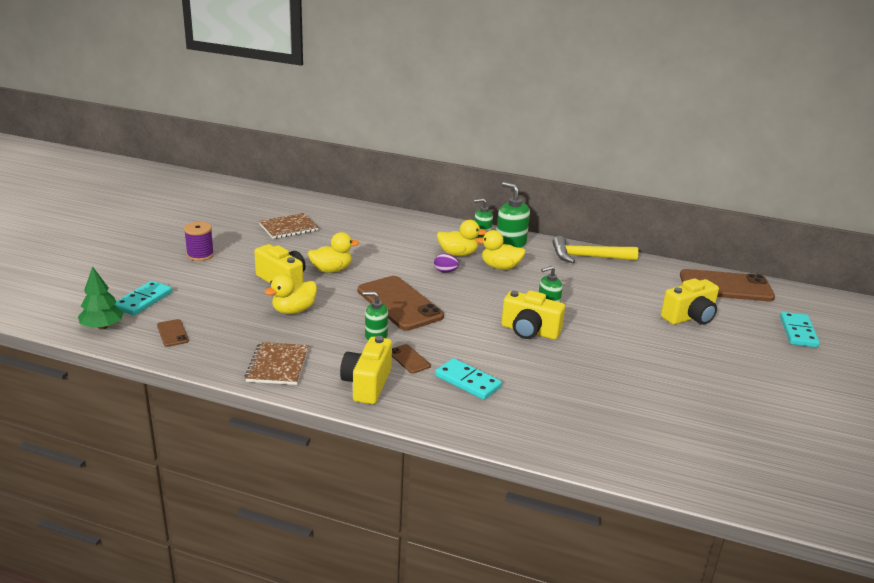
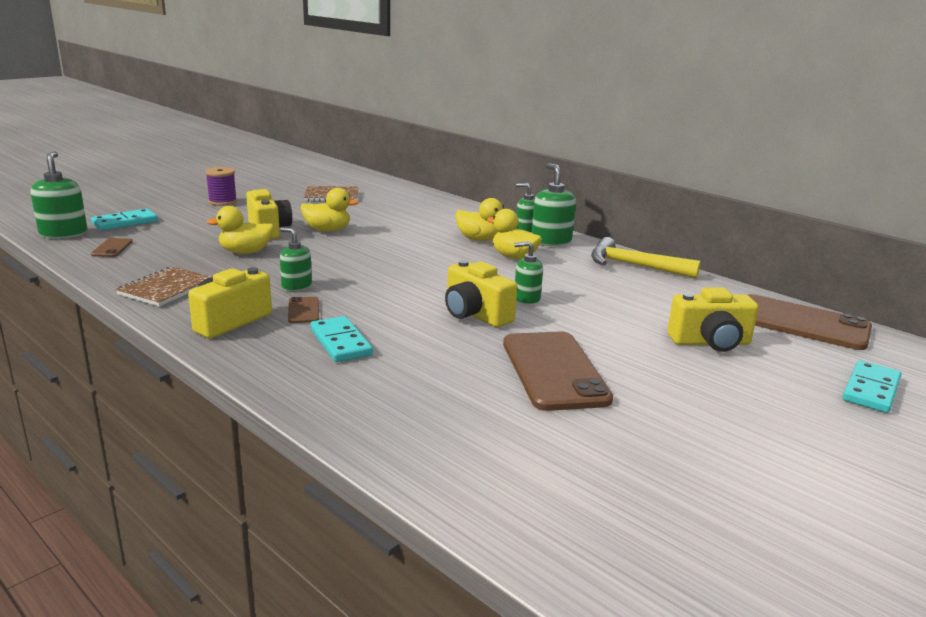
camera: 25 degrees right, 5 degrees down
green tree [78,266,124,329] -> green soap dispenser [31,151,87,239]
brown phone [358,276,444,330] -> brown phone moved to [503,331,613,411]
purple egg [434,253,459,273] -> none

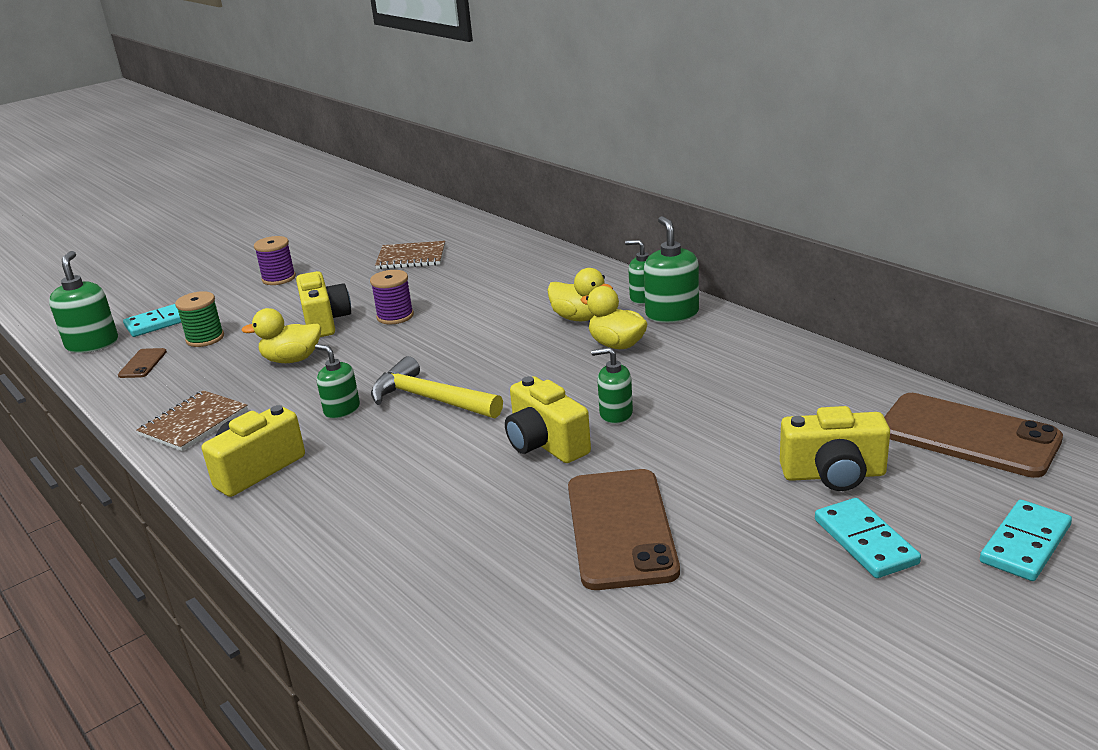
camera: 10 degrees right, 5 degrees up
brown phone [288,297,319,323] -> none
yellow duck [301,188,358,232] -> purple spool [370,270,414,325]
turquoise domino [310,316,373,362] -> turquoise domino moved to [815,498,921,578]
yellow hammer [591,237,701,279] -> yellow hammer moved to [371,356,503,418]
none -> green spool [175,291,224,347]

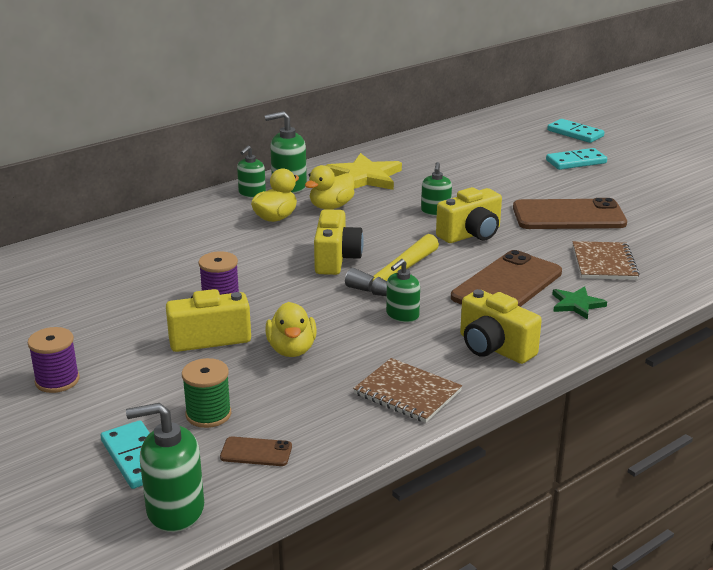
camera: 90 degrees left, 0 degrees up
brown notebook [375,241,445,269] -> brown notebook moved to [573,241,640,280]
yellow camera [780,406,890,491] -> yellow camera moved to [314,209,364,275]
brown phone [884,393,1063,478] -> brown phone moved to [451,250,562,307]
none -> yellow star [325,153,402,190]
none -> green star [552,286,607,320]

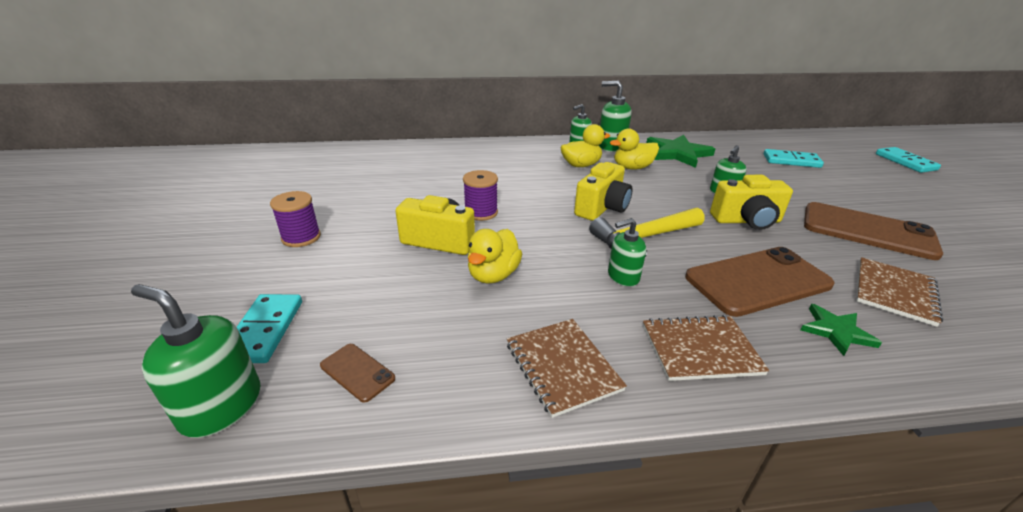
camera: 30 degrees right, 5 degrees up
green spool [182,358,231,428] -> none
yellow star [325,153,402,190] -> green star [646,135,715,168]
yellow camera [460,289,542,364] -> brown notebook [643,315,769,381]
turquoise domino [546,148,607,170] -> turquoise domino moved to [764,149,824,168]

